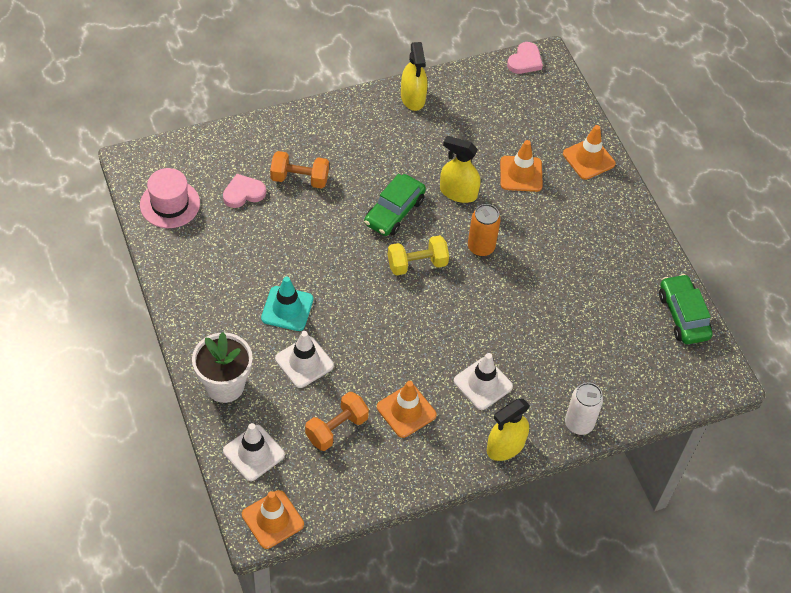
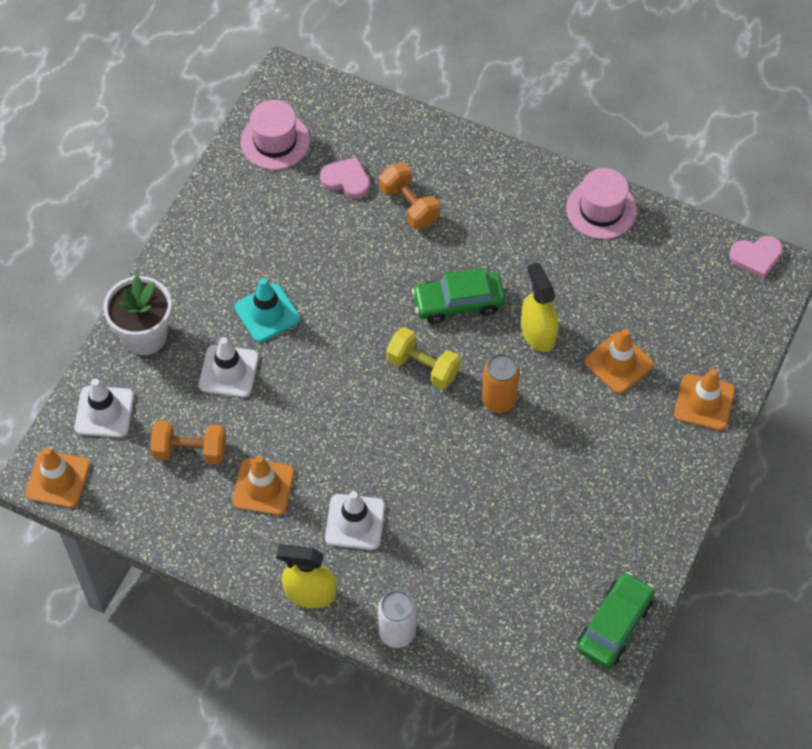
camera: 50 degrees right, 5 degrees up
yellow spray bottle [401,42,428,111] -> pink hat [566,168,637,239]

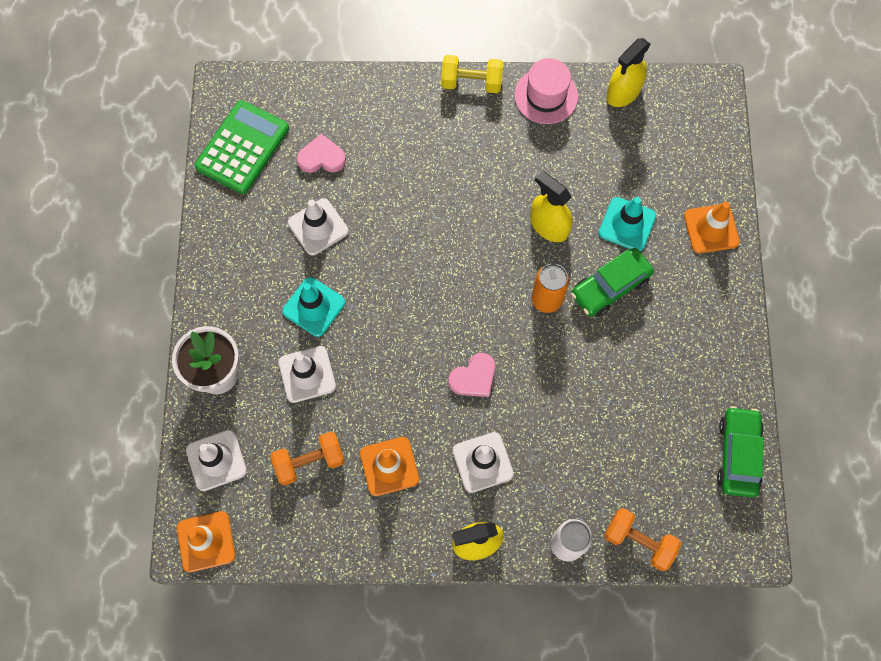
camera: 25 degrees left, 10 degrees up
pink hat [241,100,310,170] -> green calculator [194,100,289,194]
orange dumbbell [379,163,440,229] -> orange dumbbell moved to [604,508,682,571]
yellow dumbbell [386,327,461,389] -> yellow dumbbell moved to [441,55,503,93]
green car [412,268,505,324] -> green car moved to [571,248,654,317]
orange traffic cone [585,329,654,394] -> turquoise traffic cone [599,197,656,251]
pink heart [729,236,783,279] -> pink heart moved to [448,353,495,397]
none -> white traffic cone [288,198,349,256]
none -> yellow spray bottle [606,38,651,107]

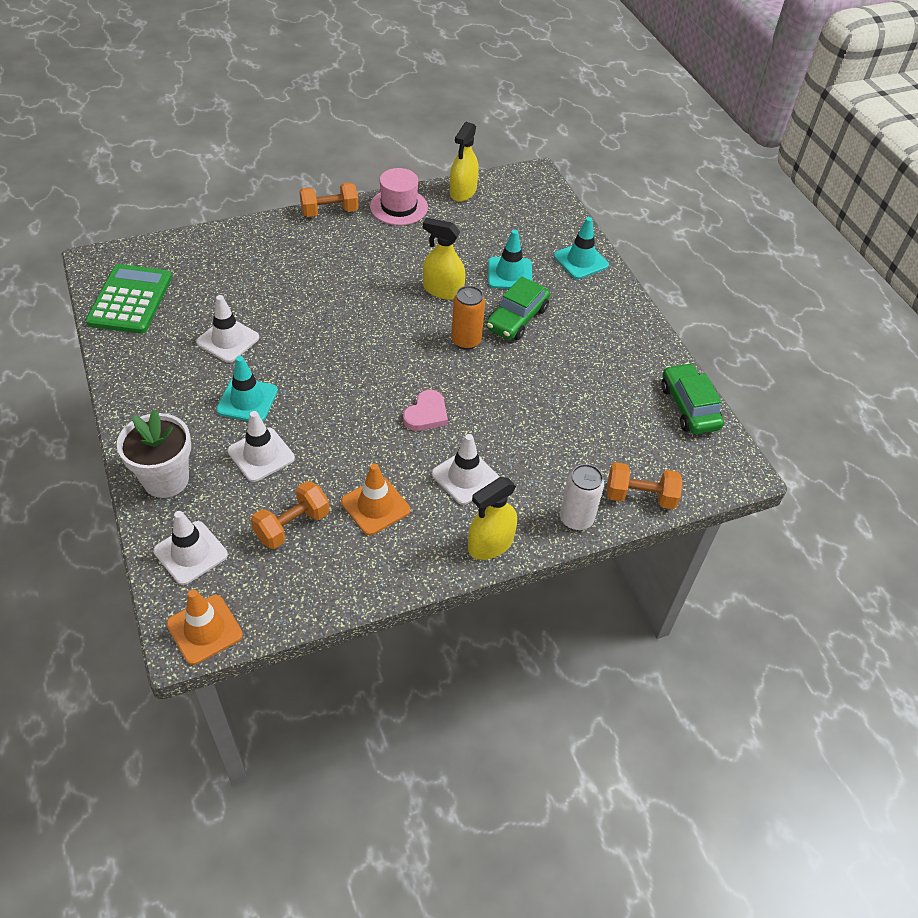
camera: 25 degrees left, 20 degrees down
pink heart [297,134,346,173] -> none
yellow dumbbell [441,55,503,93] -> orange dumbbell [299,182,359,217]
orange traffic cone [684,201,740,253] -> turquoise traffic cone [554,217,609,279]

